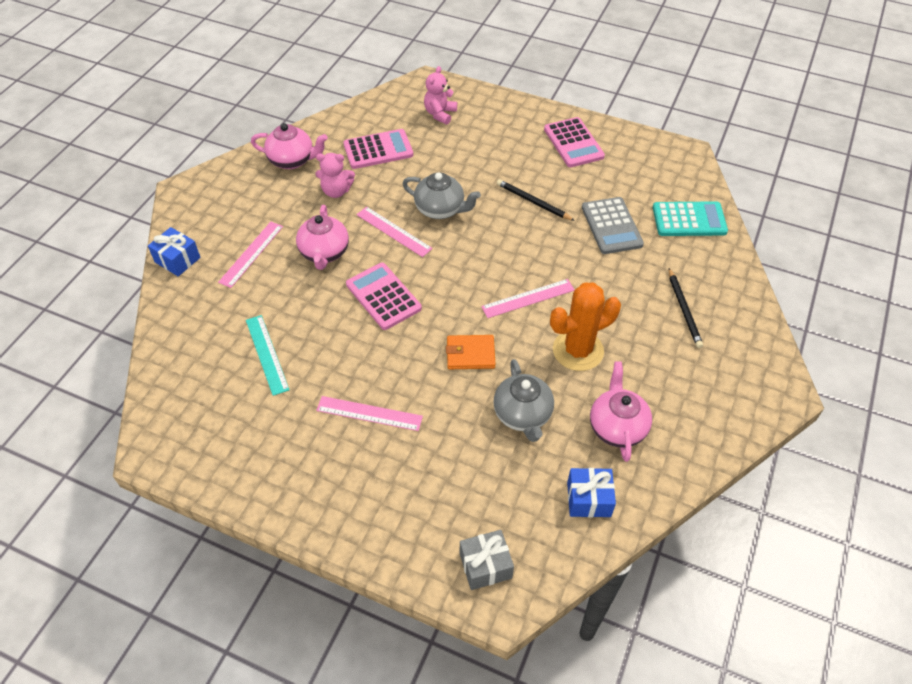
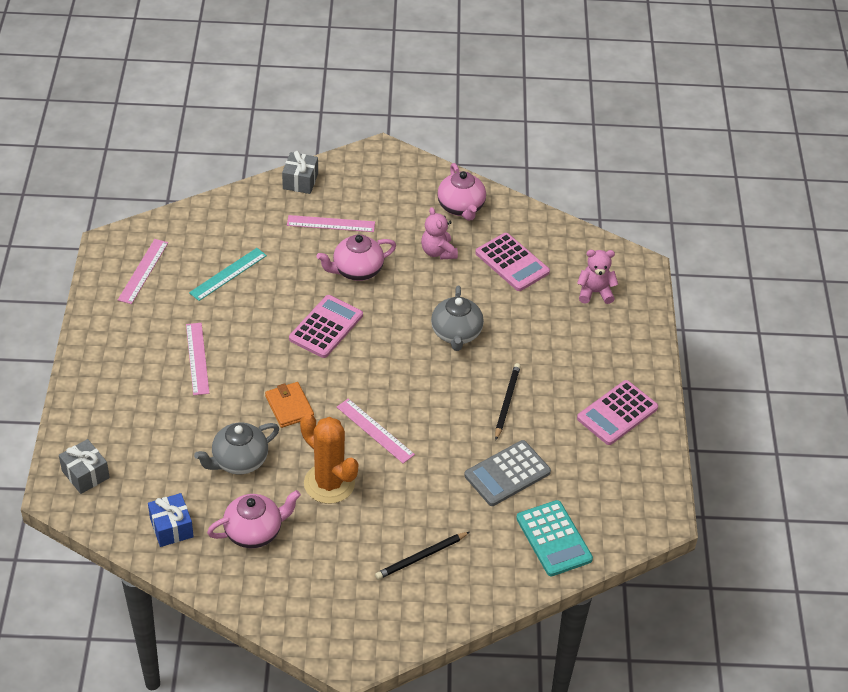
camera: 65 degrees right, 5 degrees down
blue gift [148,227,201,276] -> grey gift [282,151,318,194]
pink ruler [357,207,433,257] -> pink ruler moved to [118,239,168,304]

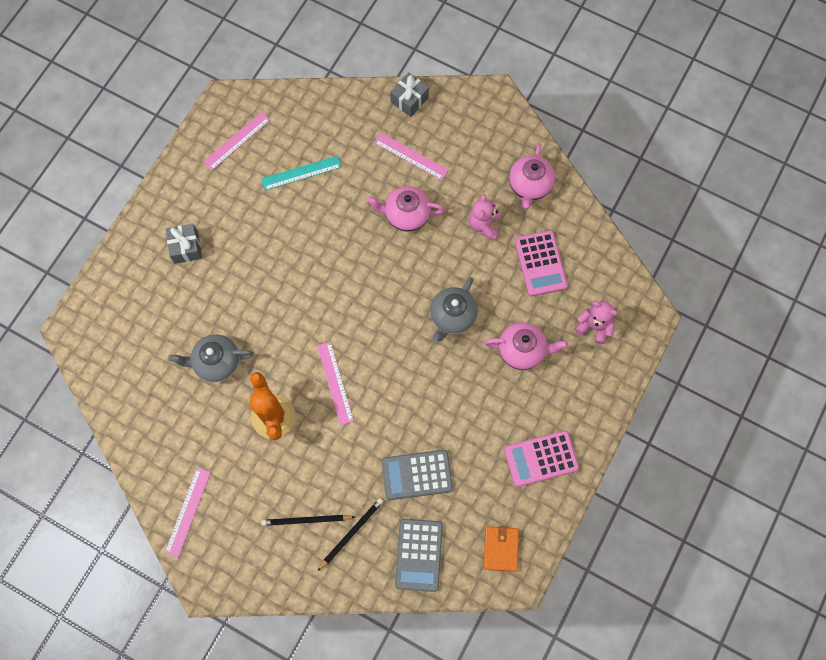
camera: 30 degrees right, 25 degrees up
grey gift [59,439,110,494] -> grey gift moved to [166,224,202,264]
blue gift [148,493,194,547] -> none
pink ruler [186,323,209,395] -> pink ruler moved to [165,468,211,557]
pink teapot [207,490,301,548] -> pink teapot moved to [484,322,568,370]
orange wallet [265,382,314,428] -> orange wallet moved to [484,526,519,572]
pink calculator [289,295,363,358] -> none
black pencil [495,363,521,440] -> black pencil moved to [318,498,384,571]
turquoise calculator [516,500,593,576] -> grey calculator [395,519,443,592]

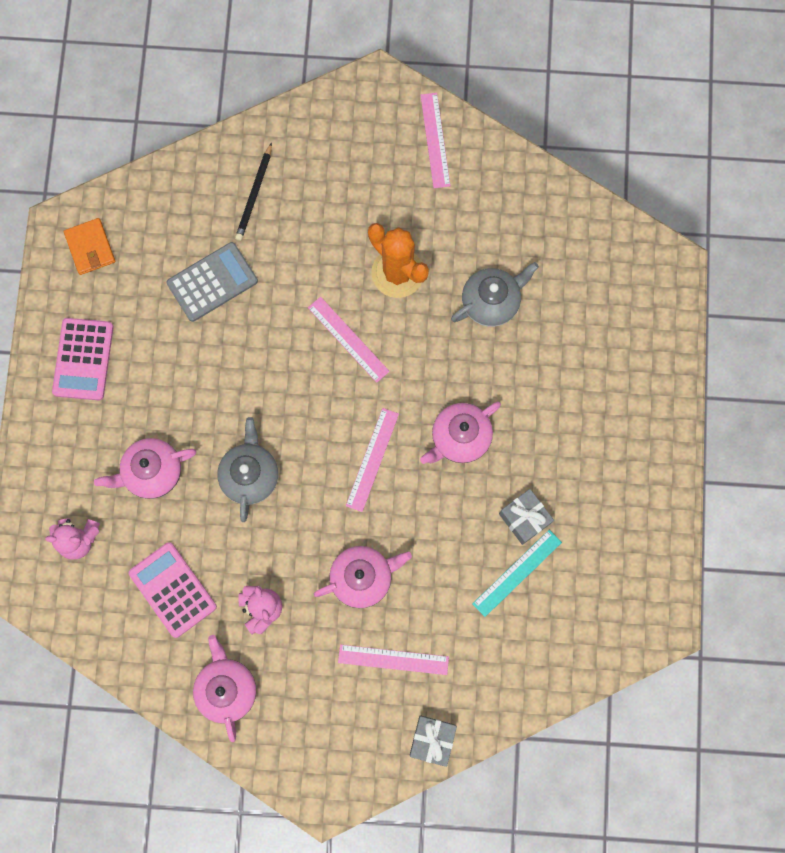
camera: 155 degrees right, 5 degrees up
grey gift [166,224,202,264] -> grey gift moved to [499,489,554,545]
pink ruler [203,112,270,171] -> pink ruler moved to [346,408,399,512]
black pencil [261,515,355,526] -> none
grey calculator [395,519,443,592] -> none
pink calculator [504,430,579,487] -> pink calculator turned 135 degrees clockwise [52,318,114,400]
none -> pink teapot [420,402,501,464]

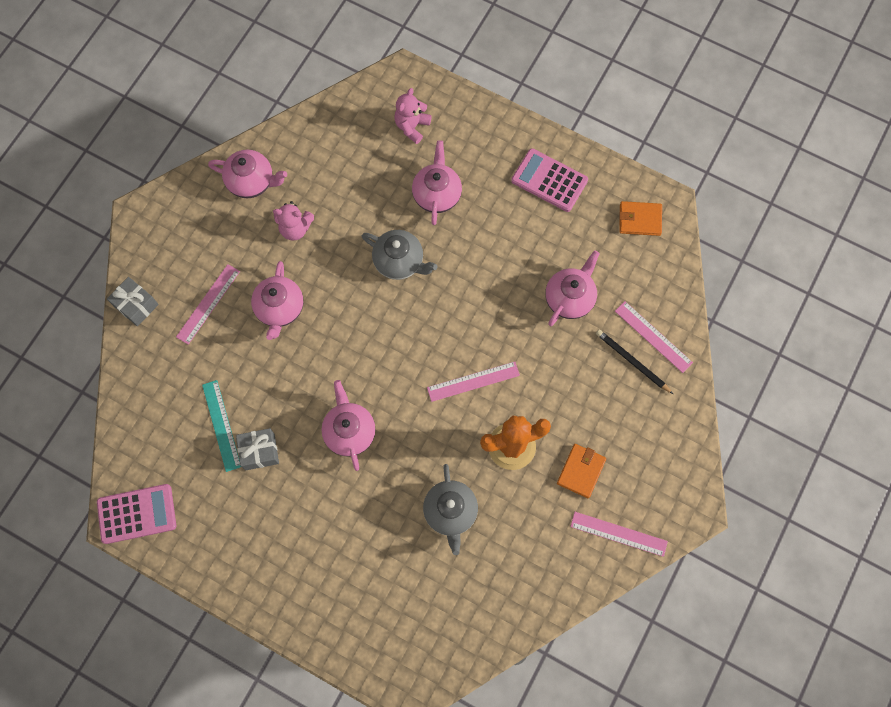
camera: 115 degrees right, 5 degrees down
pink calculator [128,542,217,638] -> pink calculator moved to [97,484,176,544]
grey calculator [167,242,258,322] -> pink teapot [545,250,600,326]
pink ruler [346,408,399,512] -> pink ruler moved to [615,301,693,373]
none -> orange wallet [557,444,606,498]

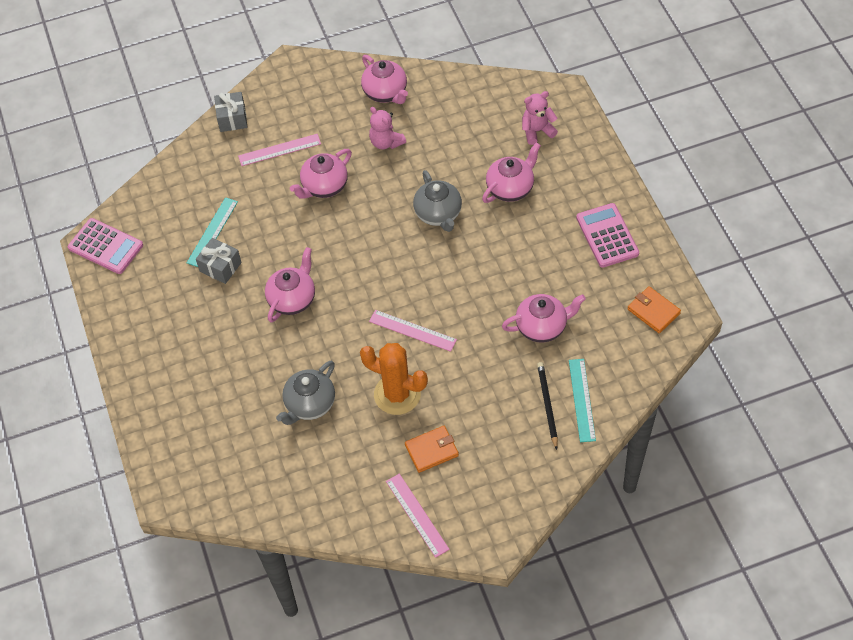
camera: 45 degrees right, 15 degrees down
pink ruler [615,301,693,373] -> turquoise ruler [569,359,596,442]

